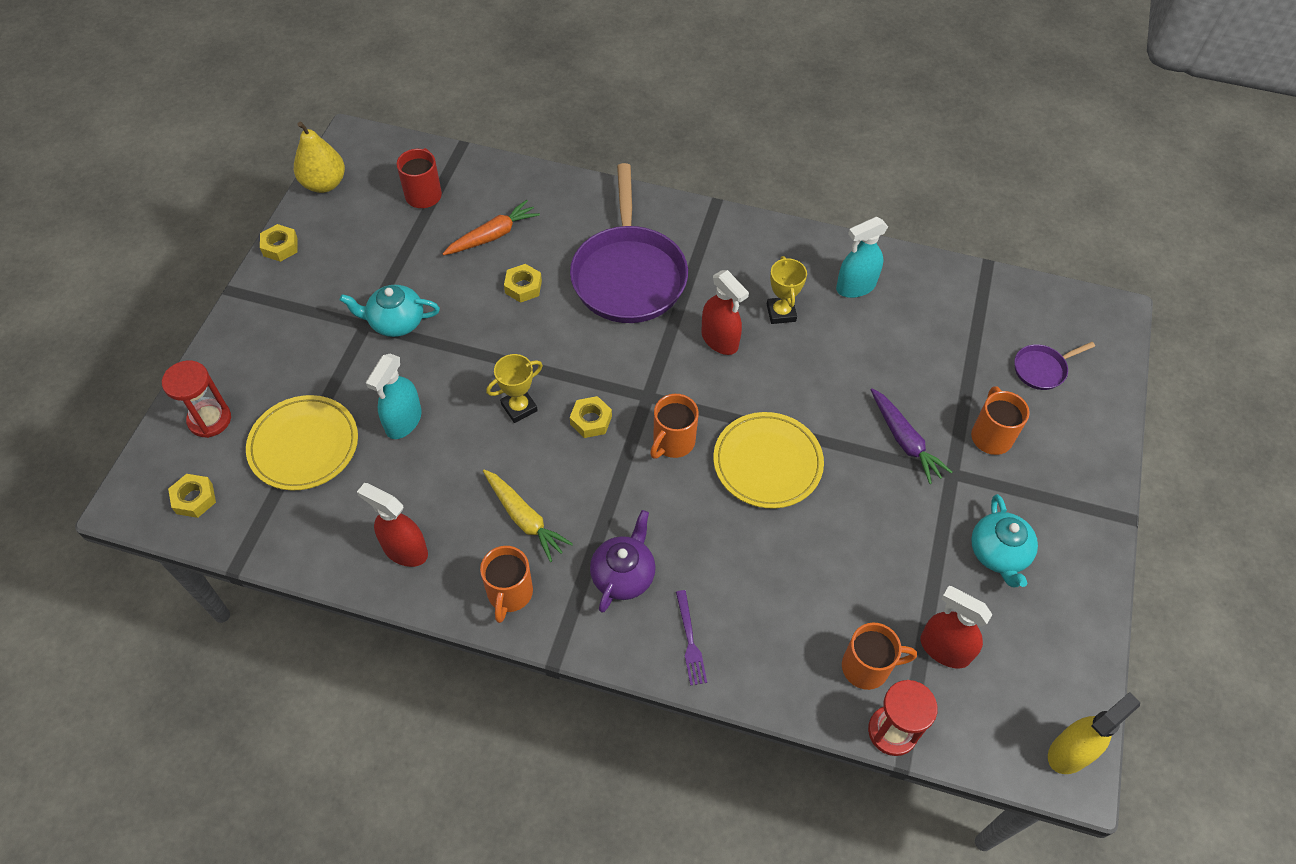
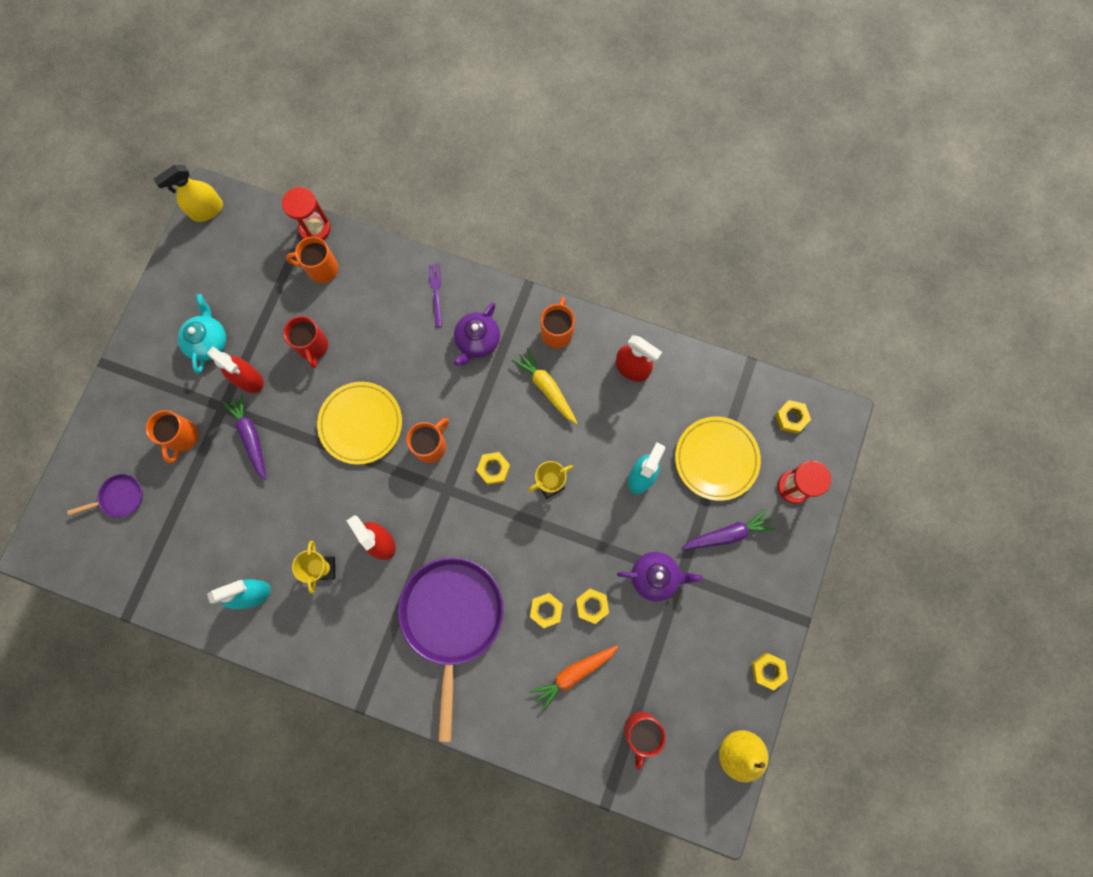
camera: 175 degrees left, 20 degrees up
turquoise teapot [340,285,440,337] -> purple teapot [617,552,703,602]
red spray bottle [920,586,992,668] -> red spray bottle moved to [207,346,264,393]
none -> red mug [283,316,328,368]
none -> yellow nut [576,588,609,624]
none -> purple carrot [681,509,775,550]

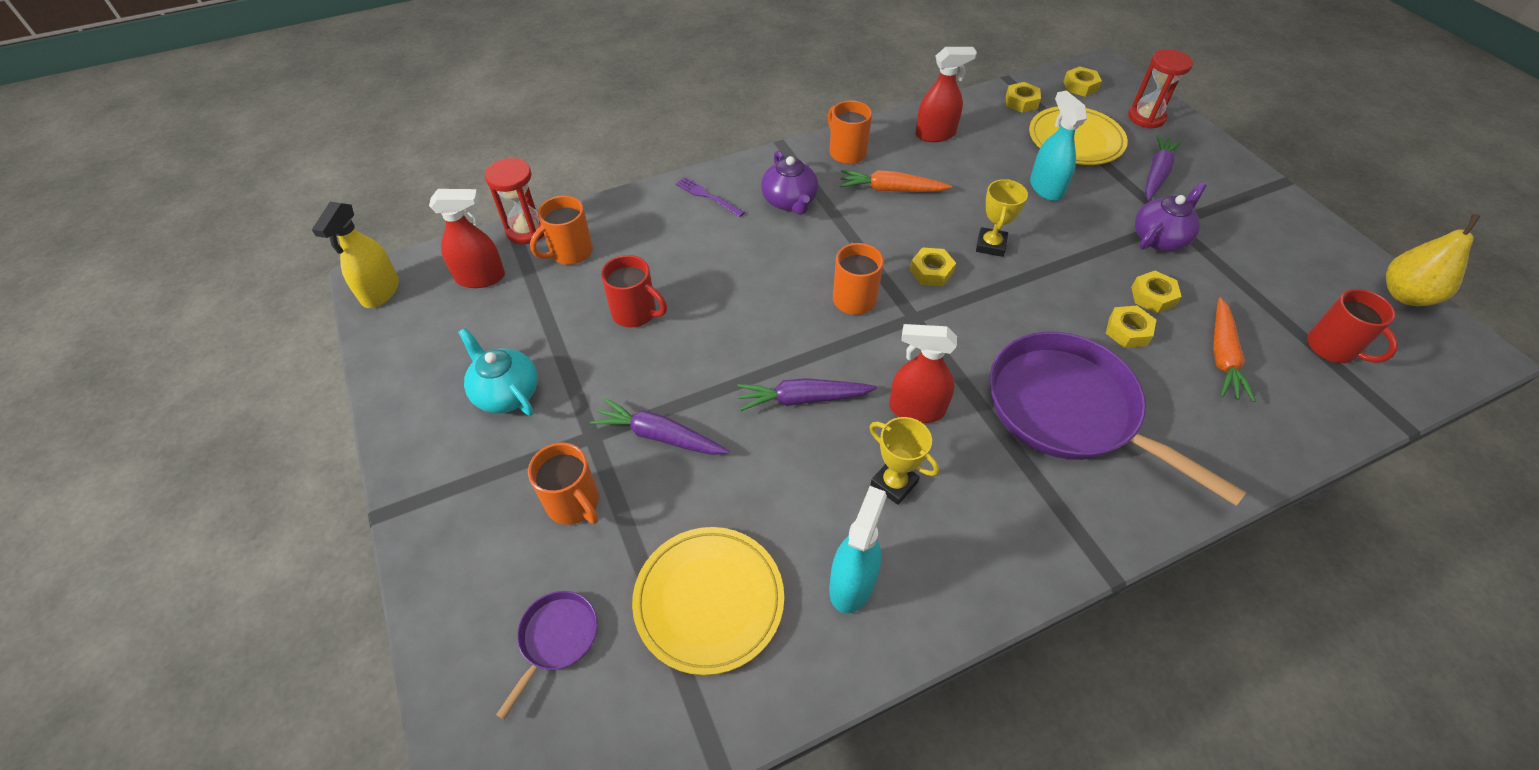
camera: 45 degrees left, 25 degrees down
red spray bottle [207,346,264,393] -> red spray bottle moved to [429,189,505,288]
yellow plate [317,382,402,465] -> yellow plate moved to [632,527,784,675]
yellow carrot [512,348,577,424] -> orange carrot [840,170,952,192]
yellow nut [751,653,788,690] -> yellow nut moved to [1006,82,1041,113]
none -> purple carrot [737,378,877,411]

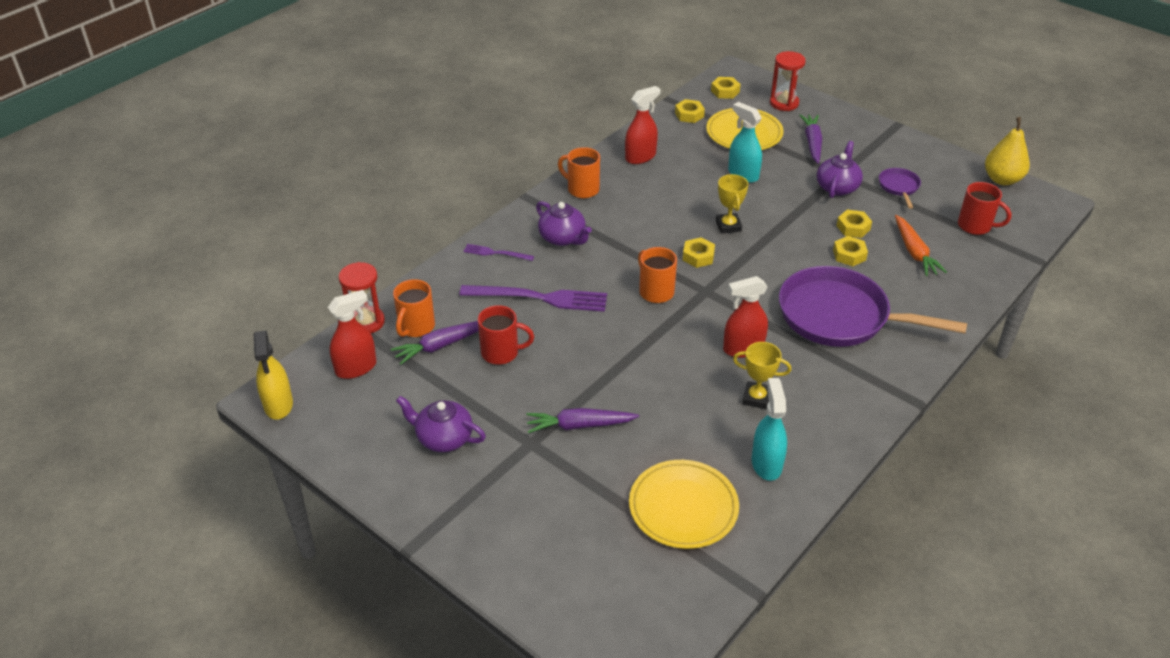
camera: 25 degrees left, 10 degrees down
turquoise teapot [458,328,538,416] -> purple teapot [396,396,486,452]
purple pan [496,591,598,720] -> purple pan moved to [879,168,921,209]
orange mug [528,443,599,525] -> none
purple carrot [737,378,877,411] -> purple carrot moved to [391,321,479,365]
orange carrot [840,170,952,192] -> none
none -> purple fork [459,285,607,312]

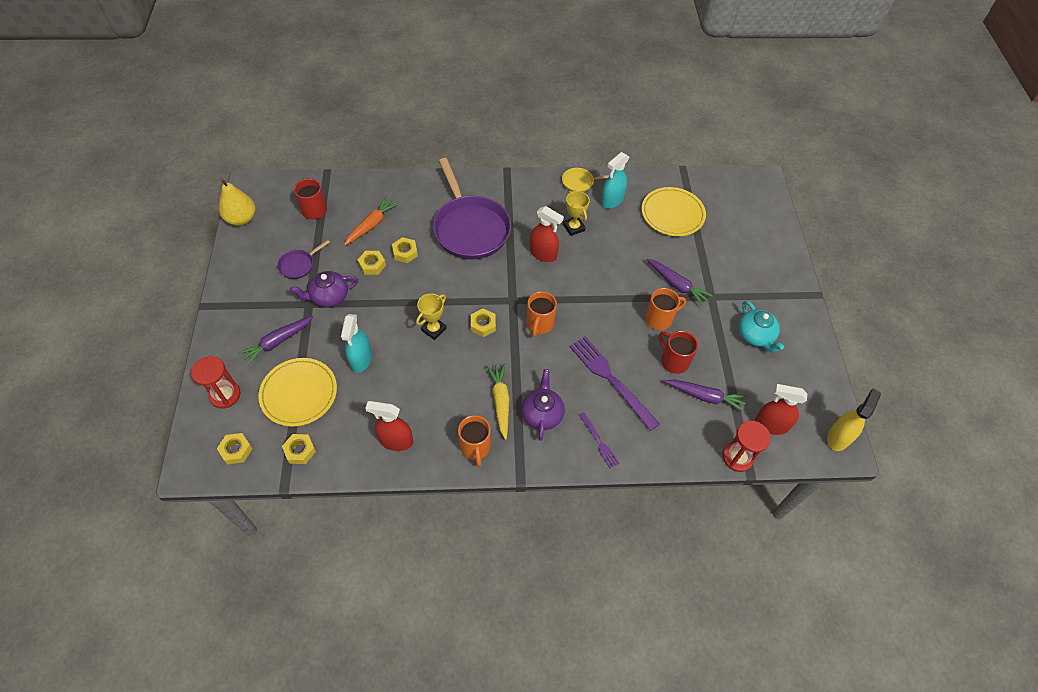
camera: 135 degrees left, 15 degrees up
orange mug [393,279,435,337] -> orange mug moved to [645,288,686,330]
purple teapot [396,396,486,452] -> turquoise teapot [739,301,784,353]
none -> yellow carrot [487,363,510,440]
none -> yellow pan [562,168,610,192]

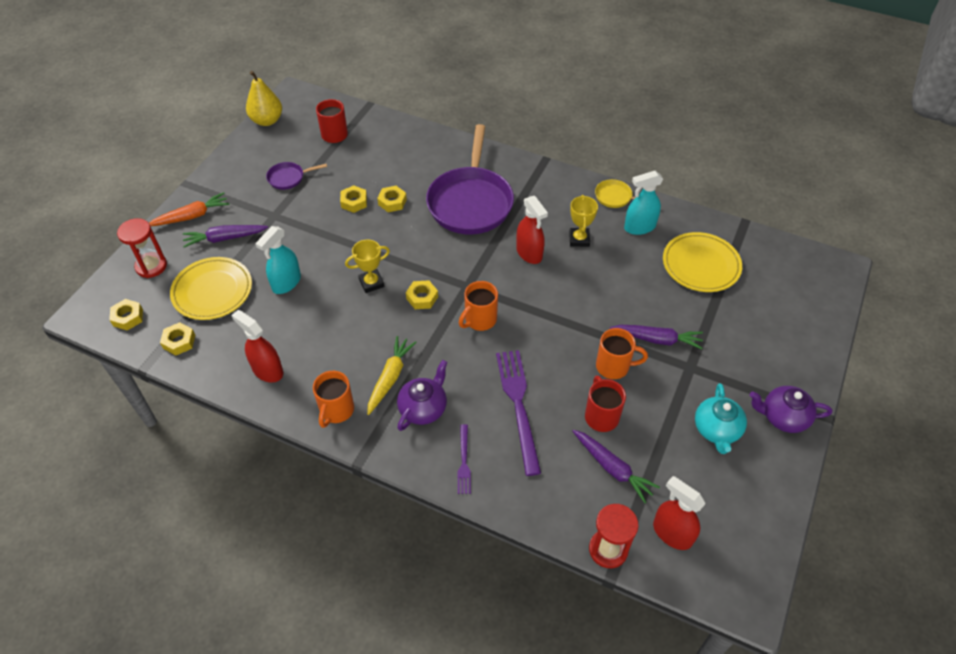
camera: 30 degrees right, 5 degrees down
purple teapot [290,271,359,307] -> purple teapot moved to [749,386,832,433]
orange carrot [344,197,399,245] -> orange carrot moved to [149,192,230,226]
purple carrot [647,259,713,306] -> purple carrot turned 60 degrees counterclockwise [610,325,703,349]
yellow spray bottle [827,389,881,451] -> none

